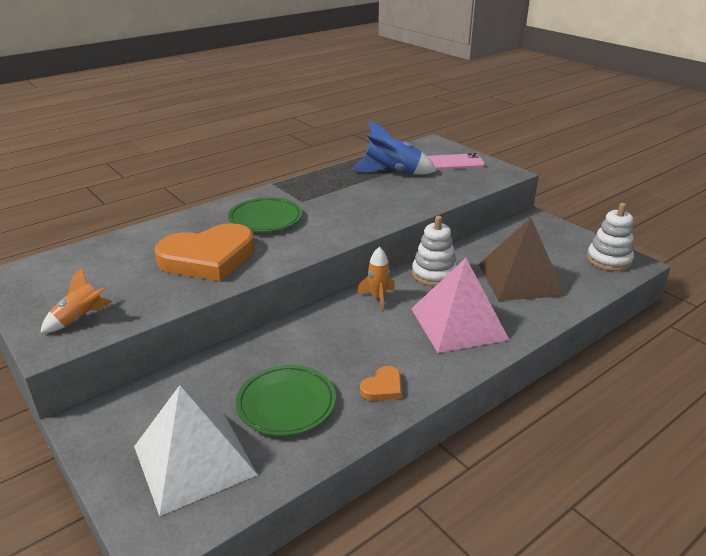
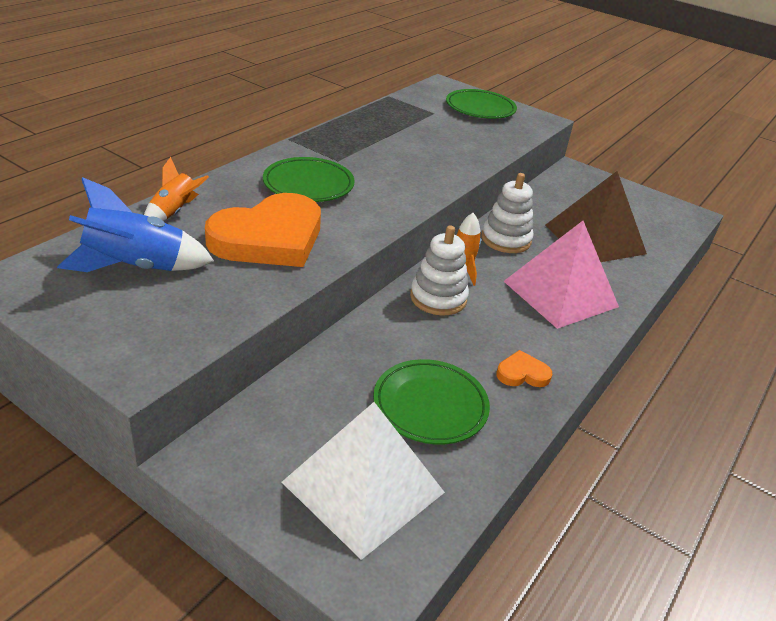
camera: 20 degrees left, 5 degrees up
orange rocket [40,267,112,333] -> orange rocket moved to [144,157,209,221]
blue rocket [352,121,437,175] -> blue rocket moved to [57,177,214,272]
orange heart [360,366,401,401] -> orange heart turned 120 degrees counterclockwise [496,350,552,387]
pink phone [427,153,485,170] -> green plate [446,89,517,119]
white stacking toy [587,203,634,271] -> white stacking toy moved to [410,225,469,315]

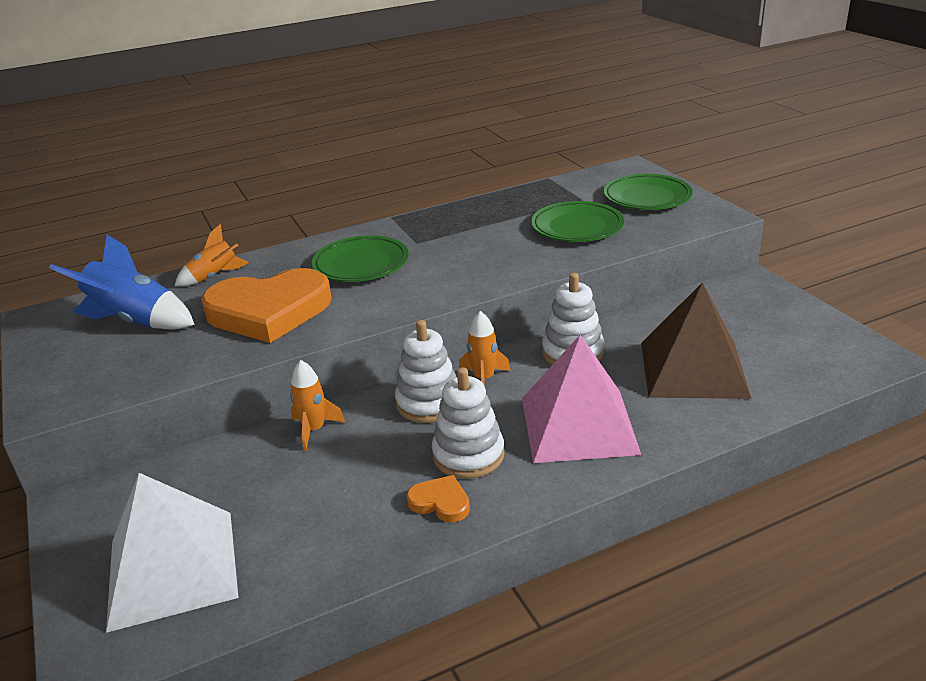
camera: 35 degrees right, 5 degrees down
green plate [373,359,490,445] -> green plate moved to [531,201,624,242]
none -> orange rocket [290,360,345,451]
none -> white stacking toy [432,367,505,479]

